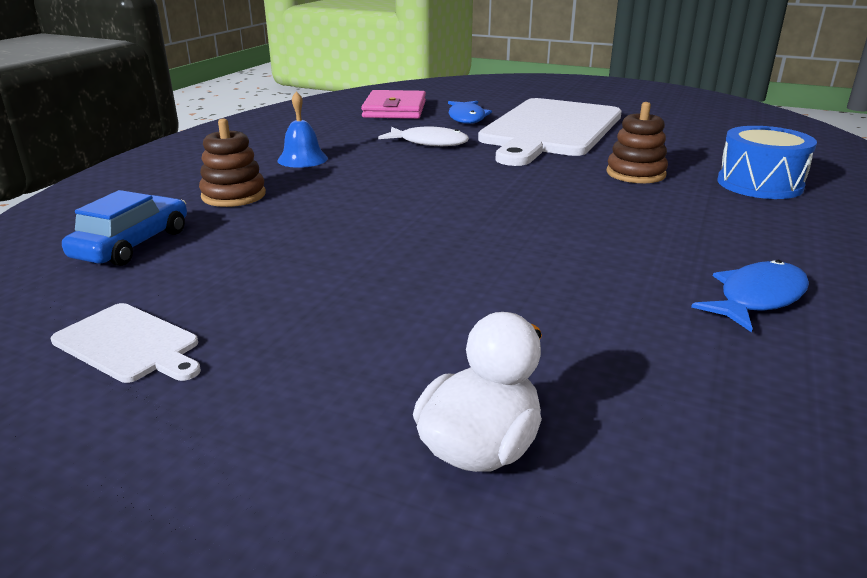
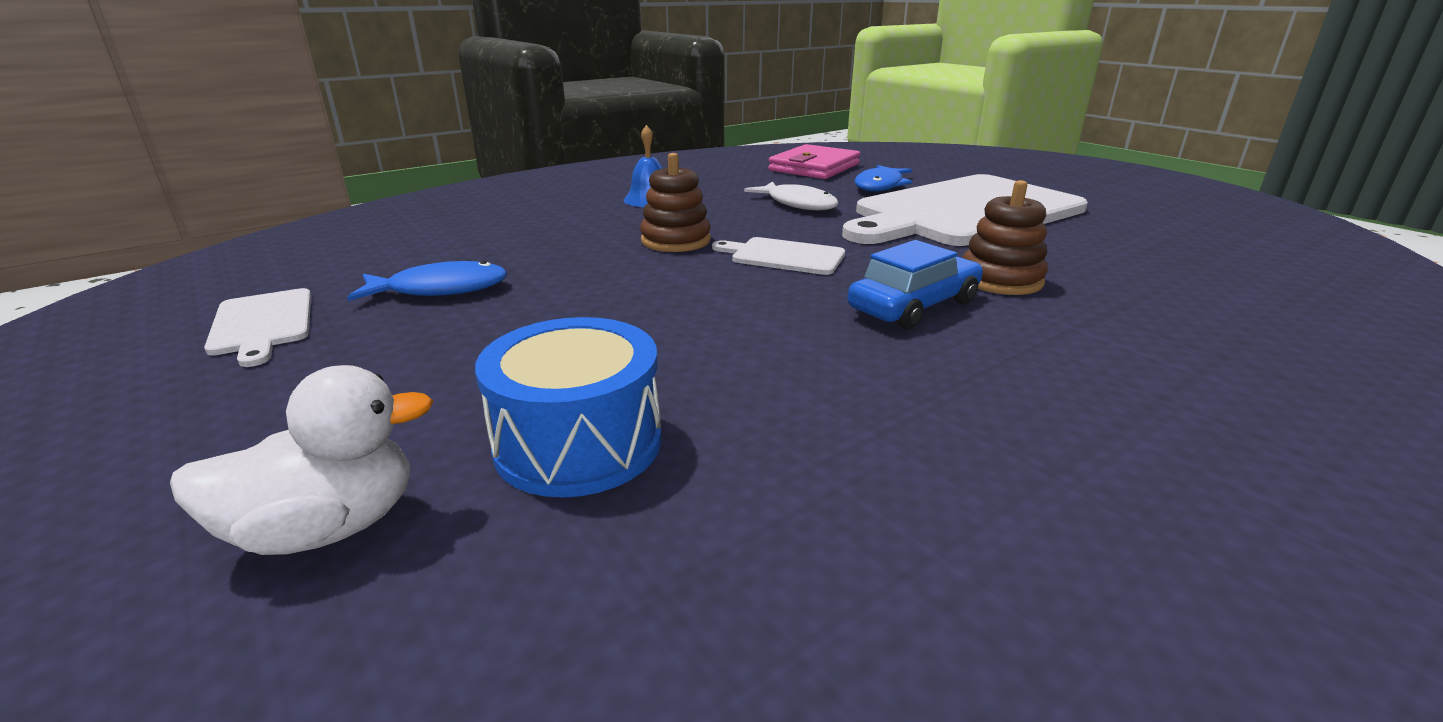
camera: 30 degrees right, 0 degrees up
blue car [62,190,187,266] -> blue car moved to [848,240,983,329]
brown stacking toy [199,118,266,207] -> brown stacking toy moved to [640,153,711,252]
blue fish [691,260,809,333] -> blue fish moved to [347,261,508,301]
blue drum [718,126,817,199] -> blue drum moved to [475,317,661,498]
none -> white cutting board [712,237,845,275]

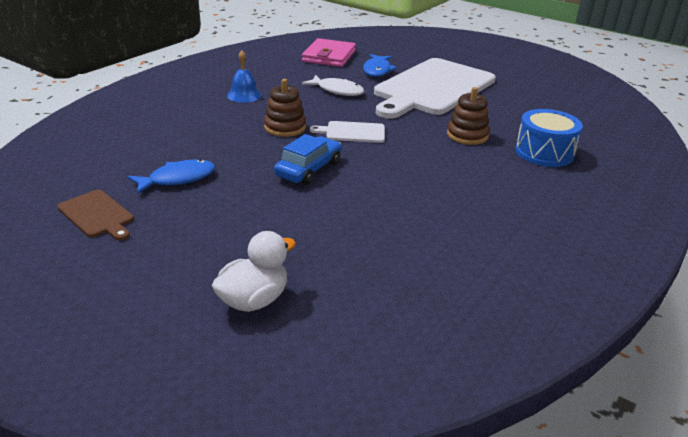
camera: 20 degrees left, 5 degrees up
white cutting board [204,288,311,367] -> brown cutting board [57,190,134,241]
blue drum [475,317,661,498] -> blue drum moved to [515,109,583,167]
blue car [848,240,983,329] -> blue car moved to [274,134,342,185]

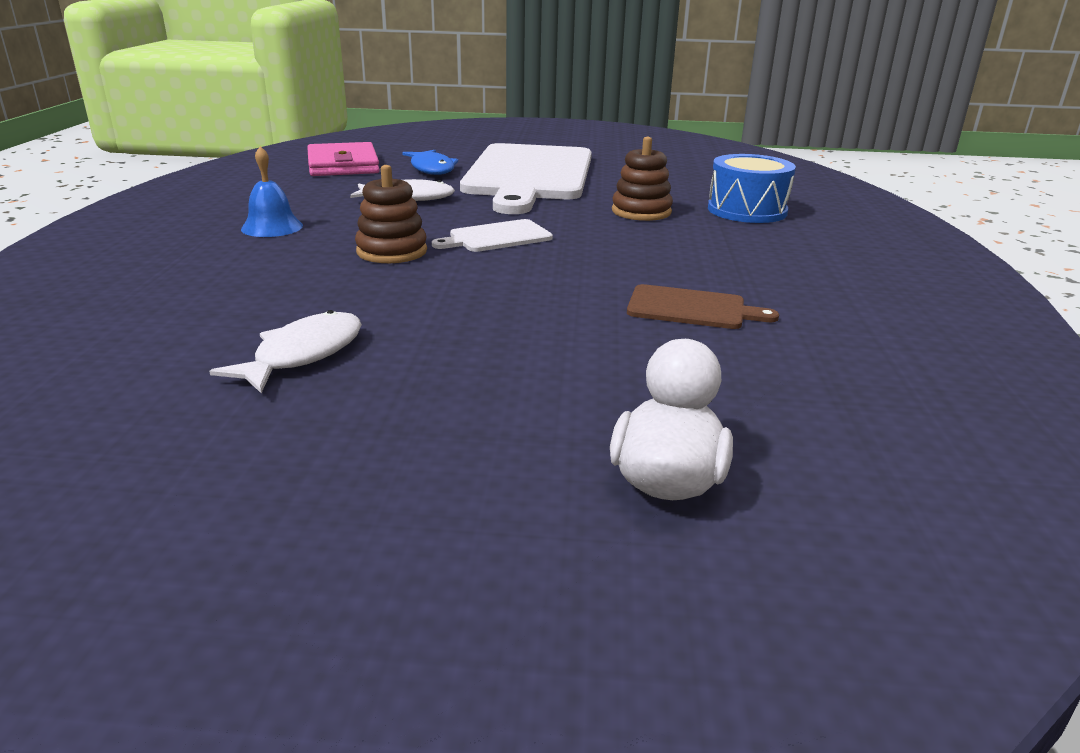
camera: 30 degrees left, 5 degrees down
brown cutting board [57,190,134,241] -> brown cutting board moved to [627,284,779,329]
blue fish [127,159,215,194] -> white fish [209,310,362,393]
blue car [274,134,342,185] -> none

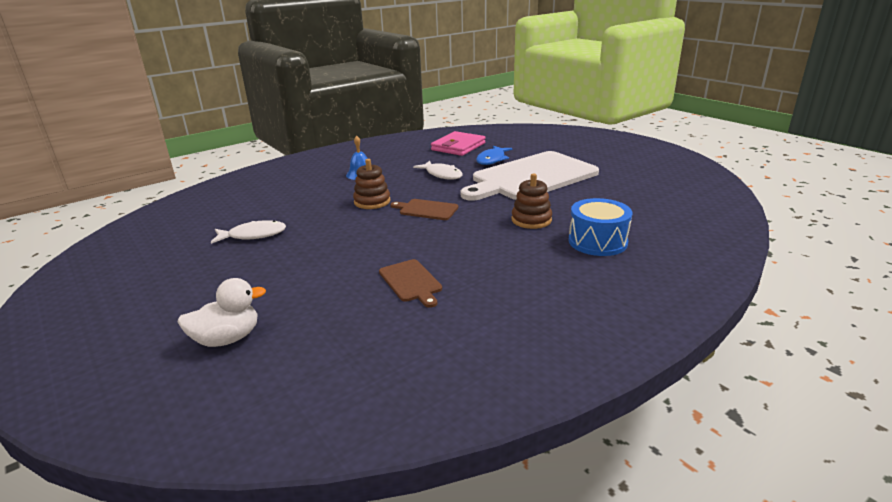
camera: 50 degrees right, 0 degrees up
white cutting board [432,219,553,252] -> brown cutting board [390,199,458,220]

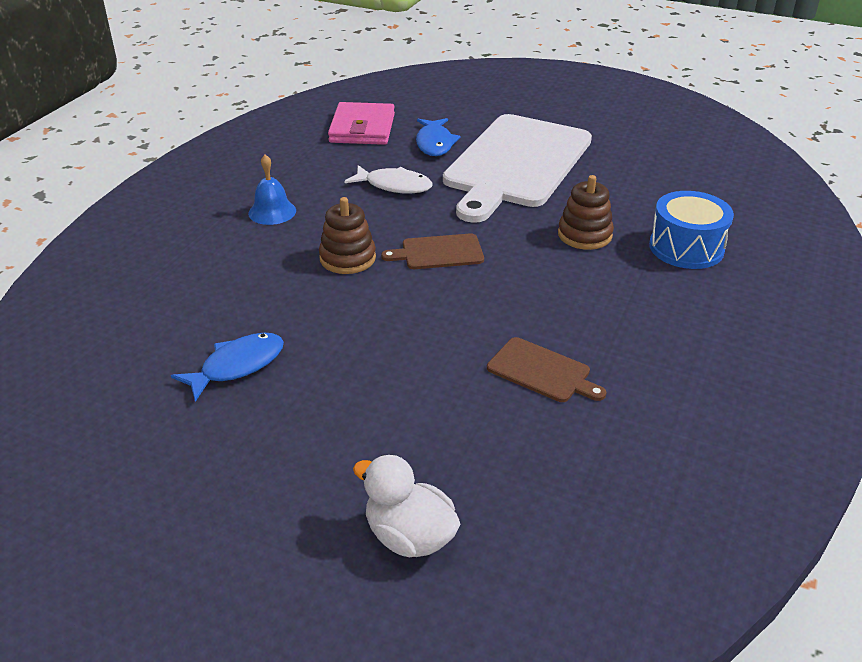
camera: 30 degrees left, 10 degrees up
white duck [177,278,266,347] -> white duck turned 90 degrees counterclockwise [353,455,460,557]
white fish [211,220,286,244] -> blue fish [171,333,284,402]

